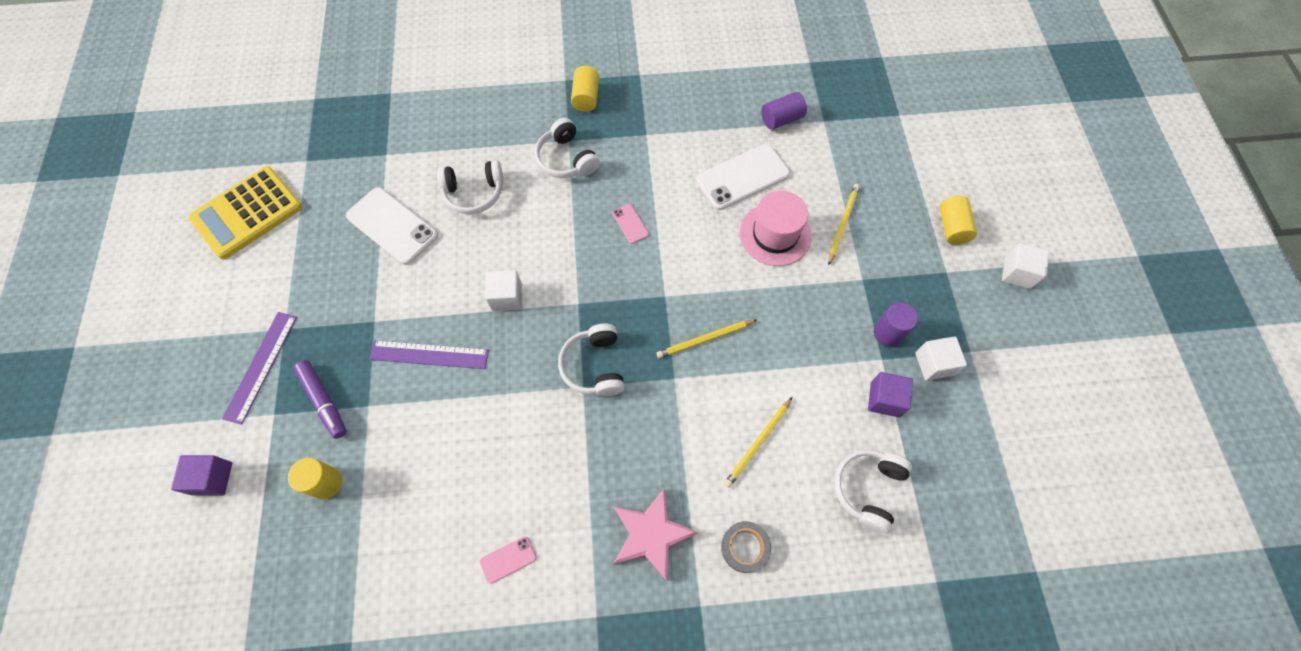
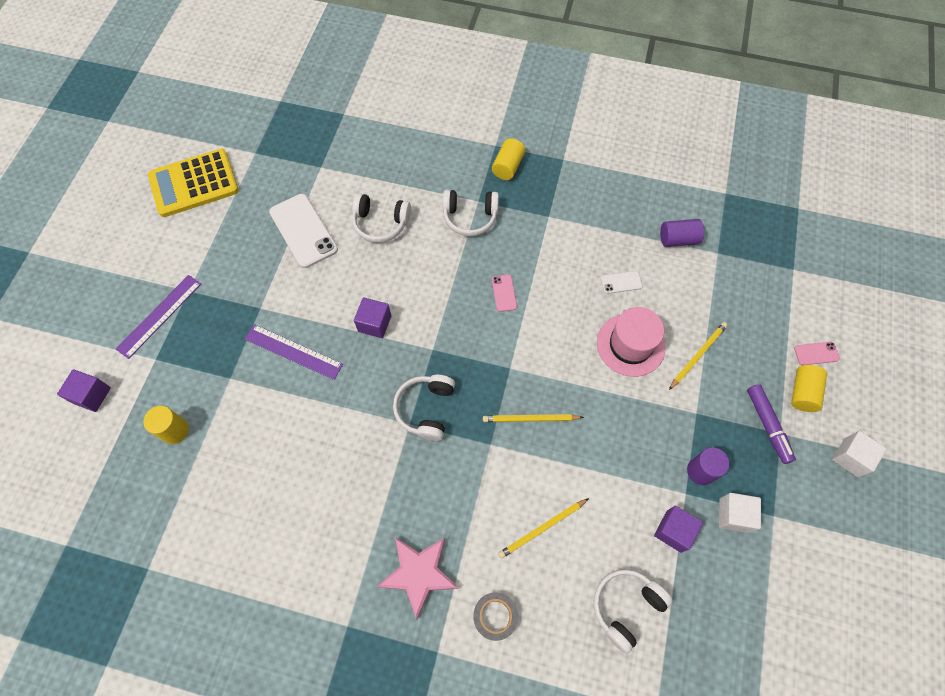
camera: 20 degrees right, 0 degrees up
purple marker [294,360,347,439] -> purple marker moved to [747,384,796,464]
pink phone [480,536,537,584] -> pink phone moved to [794,342,840,365]
white cube [485,270,522,311] -> purple cube [354,297,391,338]
white headphones [534,118,600,178] -> white headphones turned 75 degrees counterclockwise [443,190,499,236]
white phone [696,144,790,210] -> white phone [601,271,643,294], size x0.47

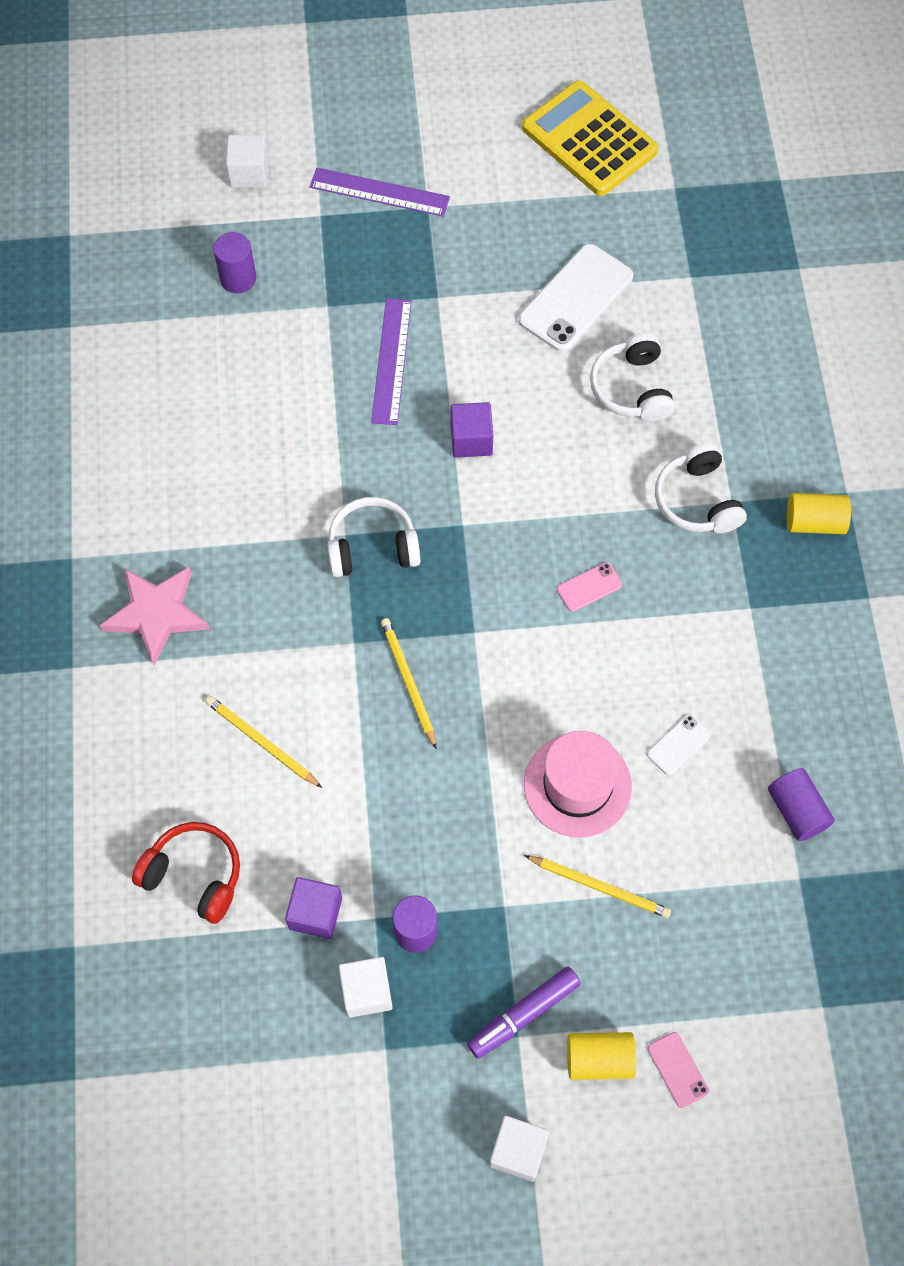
camera: 70 degrees right, 0 degrees up
purple cube [57,369,111,412] -> white cube [226,135,268,188]
yellow cylinder [144,406,189,444] -> purple cylinder [213,232,256,293]
grey tape [473,592,518,641] -> none
white headphones [593,569,673,654] -> red headphones [132,822,240,924]
white phone [601,271,643,294] -> white phone turned 75 degrees clockwise [647,714,711,775]

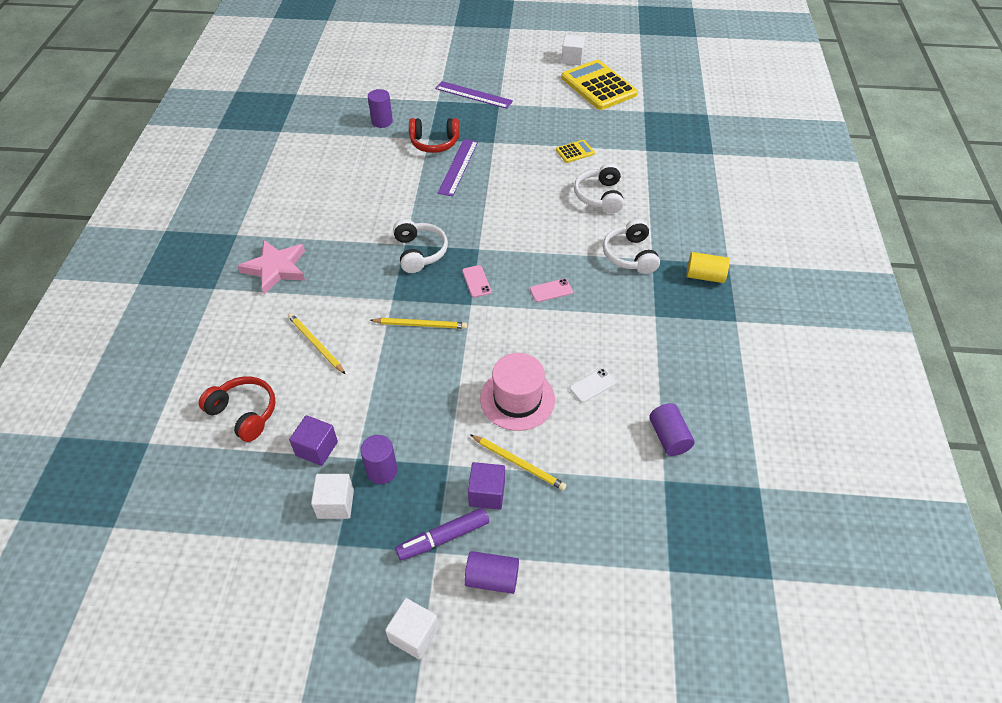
camera: 10 degrees right, 15 degrees down
white cube [226,135,268,188] -> white cube moved to [561,35,585,65]
white headphones [327,497,421,577] -> white headphones turned 75 degrees clockwise [393,219,448,273]
yellow pencil [381,618,436,749] -> yellow pencil turned 105 degrees clockwise [370,318,467,329]
purple cube [451,402,493,458] -> purple cube moved to [468,462,505,510]
white phone [518,244,633,352] -> yellow calculator [556,140,595,163]
yellow cylinder [567,1032,636,1080] -> purple cylinder [464,551,519,594]
pink phone [647,1032,709,1108] -> pink phone moved to [462,265,491,297]
none -> red headphones [409,118,459,153]

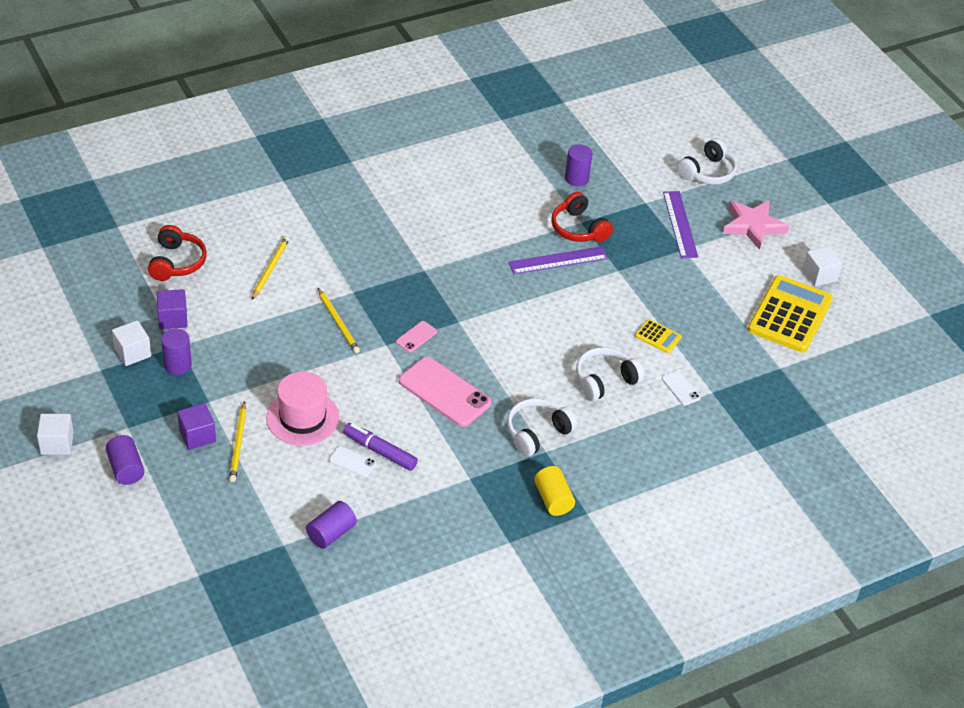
camera: 55 degrees right, 5 degrees down
pink star [238,240,305,294] -> pink star moved to [723,200,789,250]
white headphones [393,219,448,273] -> white headphones moved to [677,138,737,185]
purple marker [395,508,489,561] -> purple marker moved to [343,423,418,471]
pink phone [530,279,573,302] -> pink phone [399,357,491,427], size x2.12
none -> white phone [662,371,701,406]

